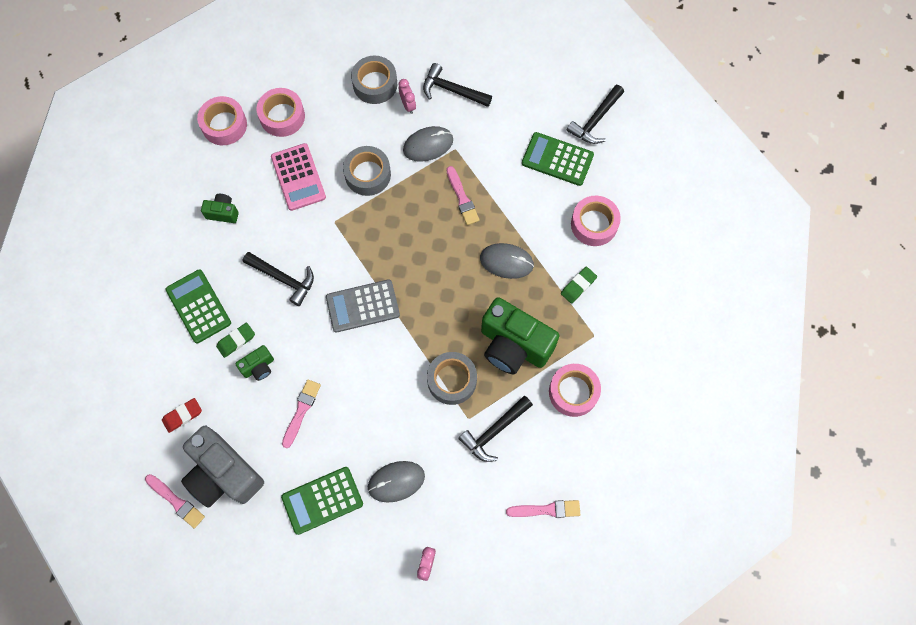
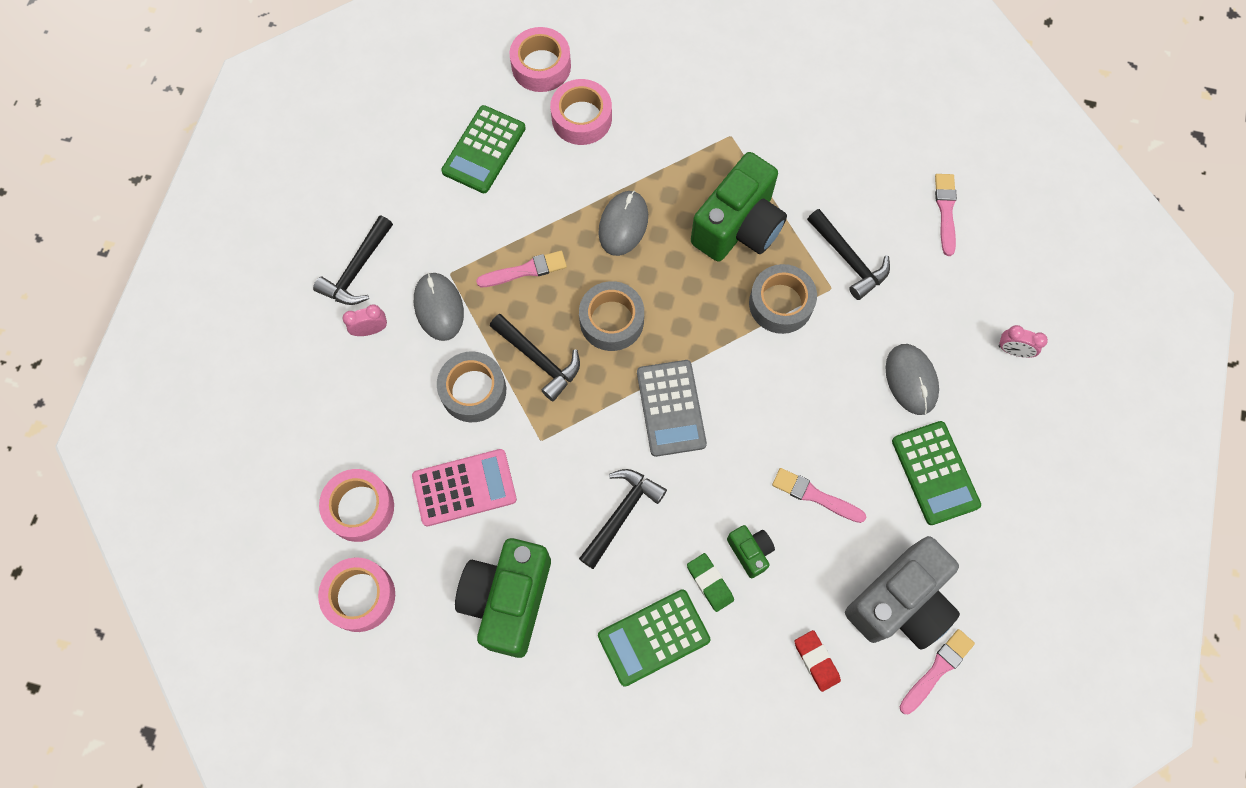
camera: 85 degrees left, 0 degrees up
green camera [201,194,239,223] -> green camera [455,538,551,658], size x2.17
grey tape [351,56,397,104] -> grey tape moved to [579,281,644,351]
pink tape [549,364,601,417] -> pink tape moved to [510,27,571,92]
green eraser [561,267,597,303] -> none
black hammer [566,85,624,144] -> black hammer moved to [490,314,580,401]

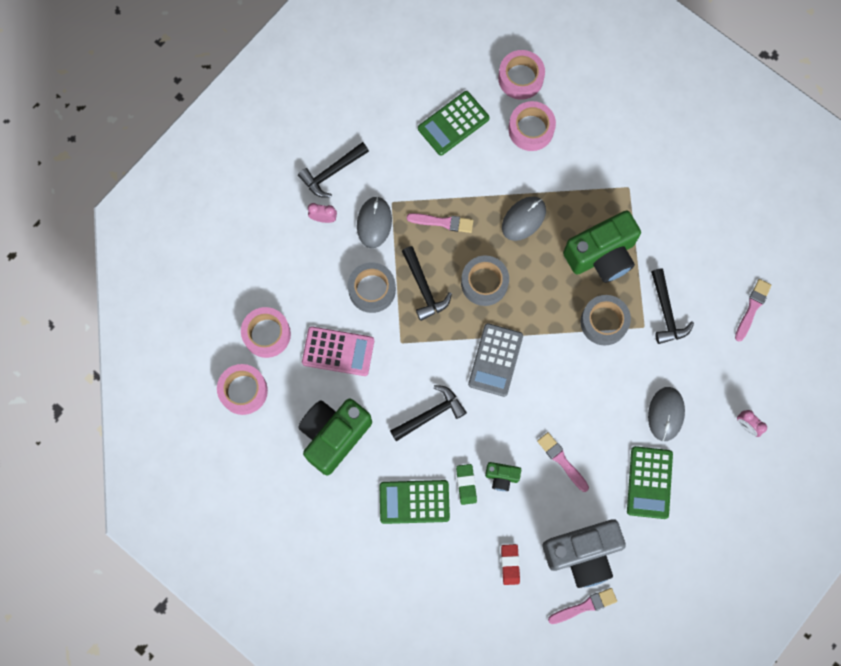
camera: 25 degrees right, 5 degrees up
green camera [727,525,775,578] -> green camera turned 105 degrees clockwise [485,462,521,491]

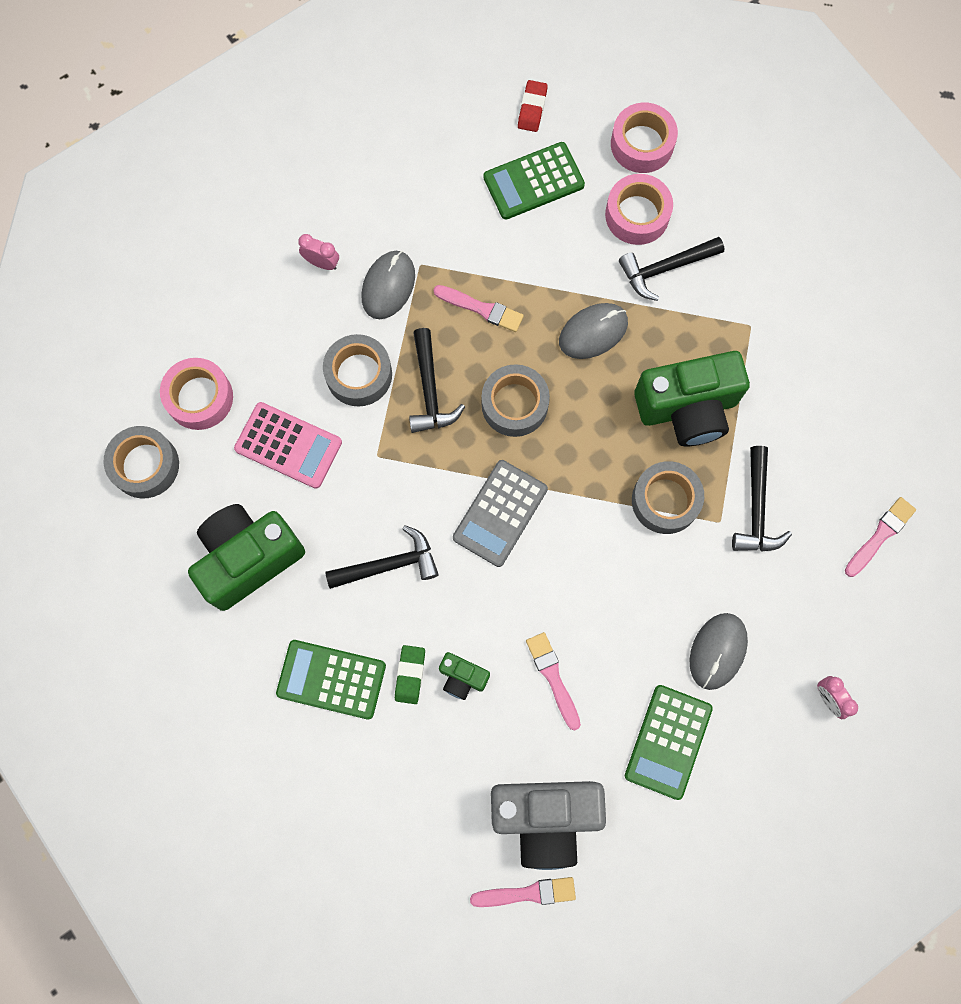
camera: 15 degrees right, 0 degrees up
pink tape [217,364,268,415] -> grey tape [104,426,179,498]
black hammer [298,142,369,197] -> black hammer moved to [619,237,725,301]
red eraser [501,544,520,585] -> red eraser moved to [518,80,548,132]

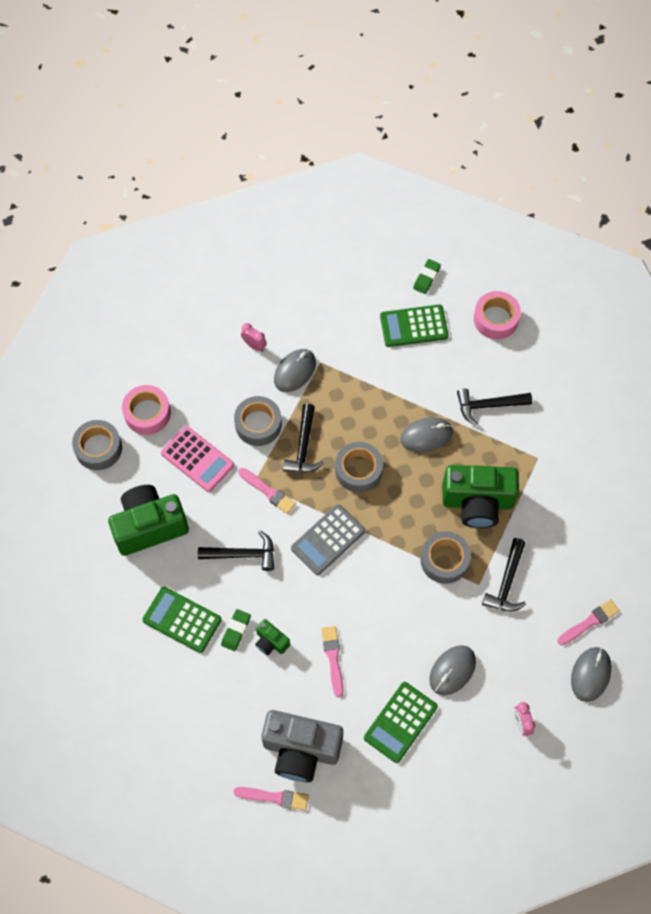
camera: 15 degrees right, 10 degrees down
pink brush [433,285,524,332] -> pink brush moved to [238,468,296,514]
red eraser [518,80,548,132] -> green eraser [413,259,441,294]
pink tape [605,174,673,245] -> none
none -> grey mouse [571,647,612,702]

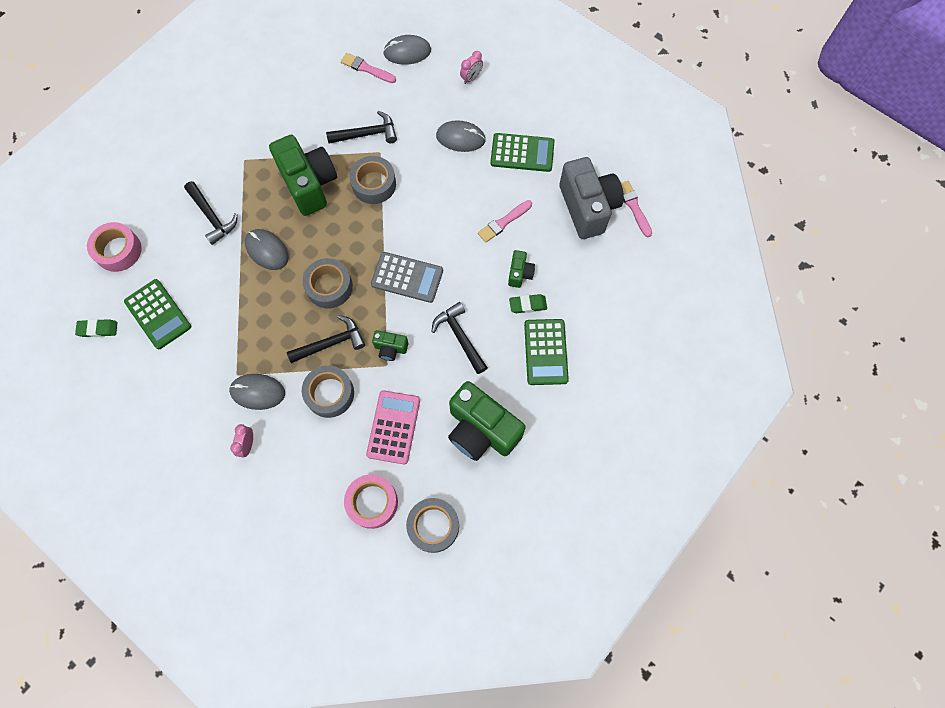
camera: 120 degrees left, 5 degrees up
pink brush [238,468,296,514] -> green camera [372,330,408,361]

